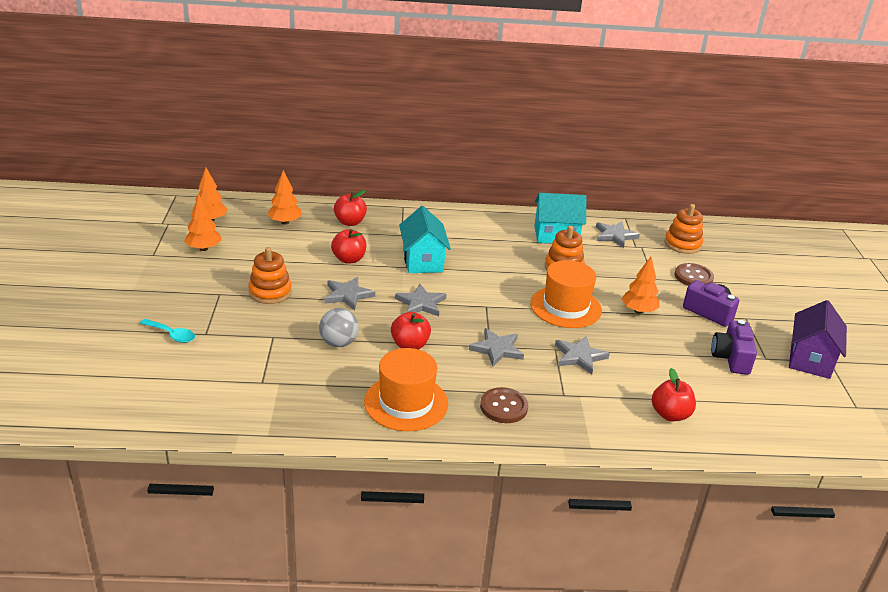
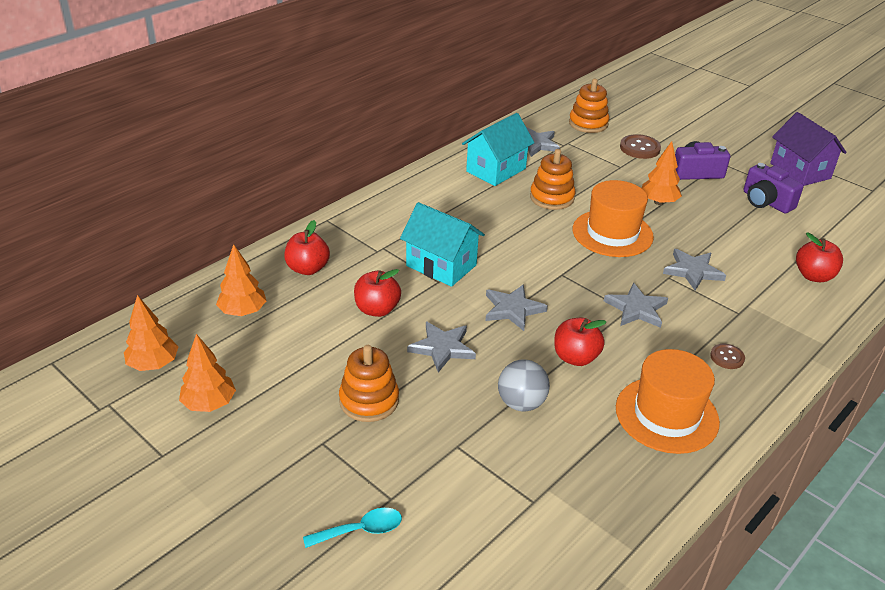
camera: 45 degrees left, 5 degrees up
brown button [480,387,528,423] -> brown button [710,344,745,369], size x0.61

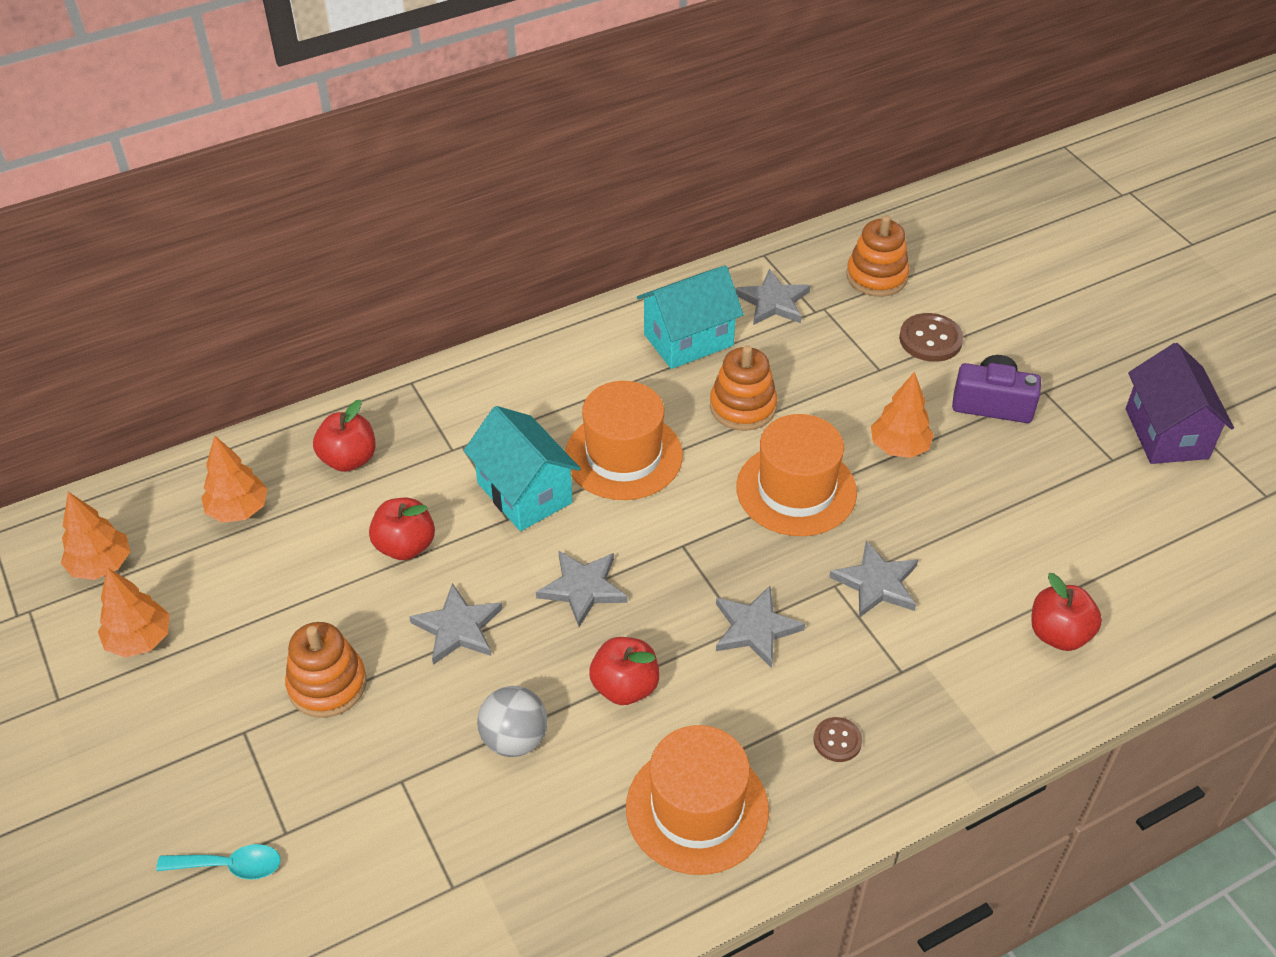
camera: 20 degrees right, 10 degrees up
purple camera [744,163,804,213] -> none
none -> orange hat [565,381,683,500]

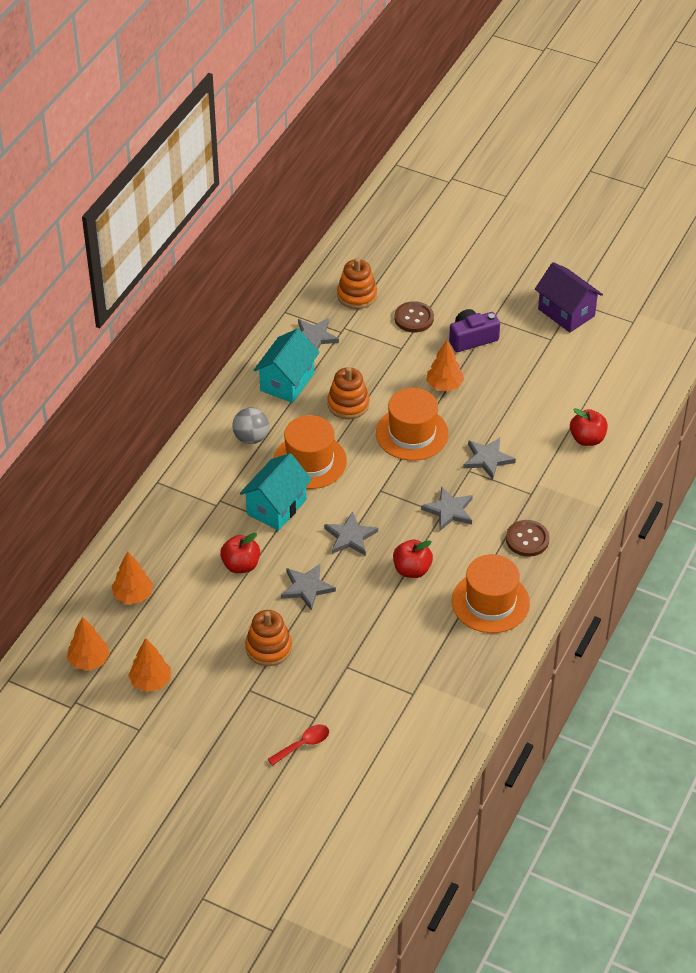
camera: 35 degrees left, 0 degrees up
turquoise spoon [156,844,281,880] -> red spoon [268,725,329,766]
red apple [313,400,376,472] -> none
turquoise house [464,406,581,531] -> turquoise house turned 75 degrees counterclockwise [240,453,312,531]
grey ball [477,686,548,757] -> grey ball moved to [233,407,269,444]
brown button [813,717,862,762] -> brown button [506,520,550,557], size x1.63

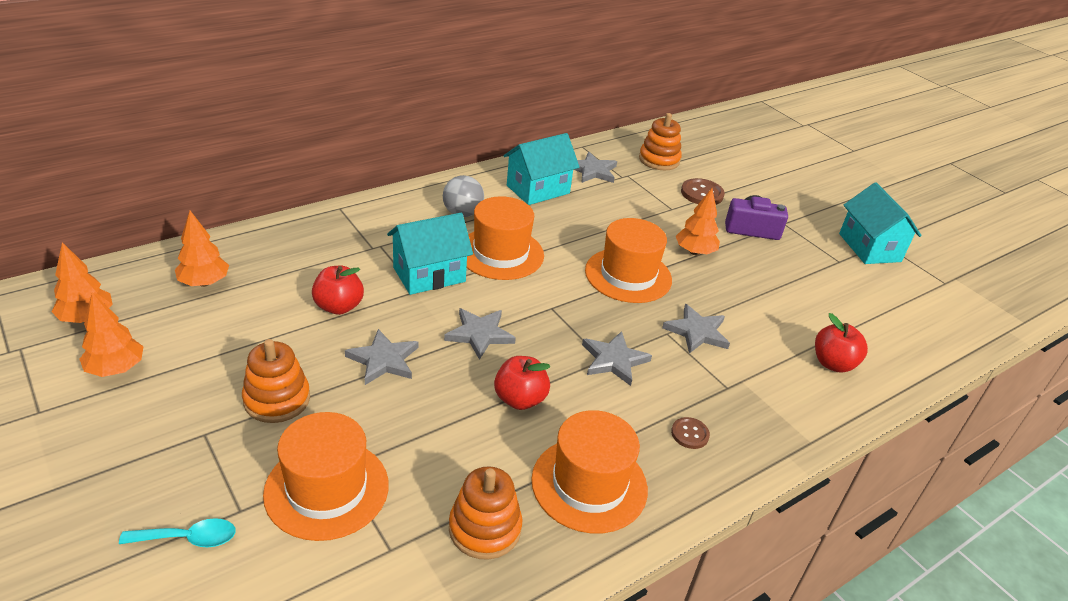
camera: 25 degrees right, 10 degrees down
red spoon [268,725,329,766] -> turquoise spoon [119,518,236,547]
orange stacking toy [328,367,369,419] -> orange stacking toy moved to [449,466,522,560]
brown button [506,520,550,557] -> brown button [671,417,710,449], size x0.61
purple house [535,262,603,333] -> turquoise house [839,182,922,264]
none -> orange hat [263,412,389,541]

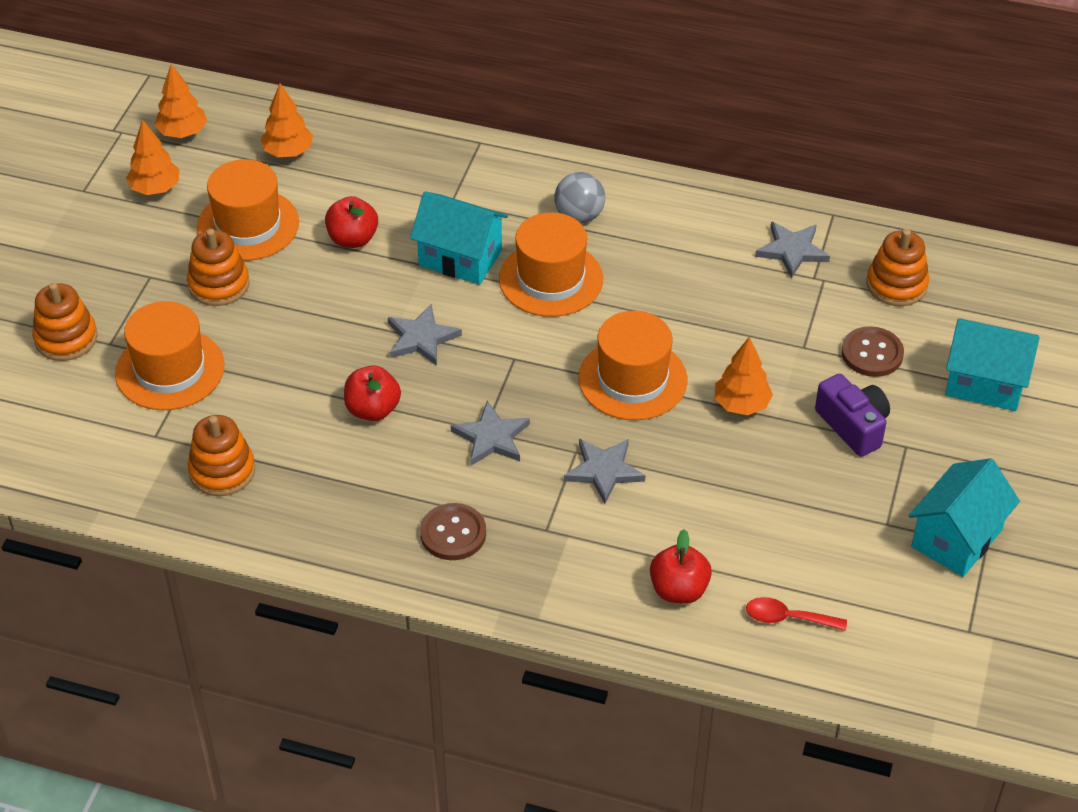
camera: 55 degrees right, 10 degrees up
turquoise spoon [119,518,236,547] -> orange stacking toy [32,283,97,361]
grey star [345,329,418,385] -> none
turquoise house [503,133,579,205] -> turquoise house moved to [945,318,1040,411]
orange hat [531,410,648,534] -> orange hat moved to [197,159,299,261]
brown button [671,417,710,449] -> brown button [420,503,486,560], size x1.63
none -> red spoon [746,597,847,631]

